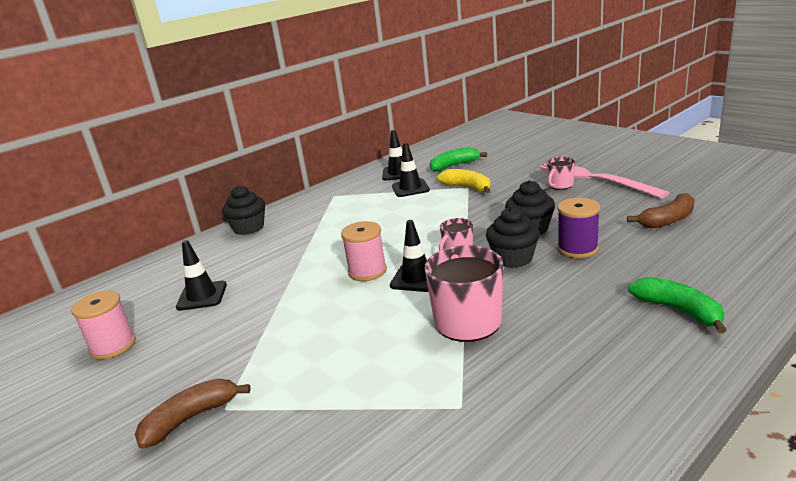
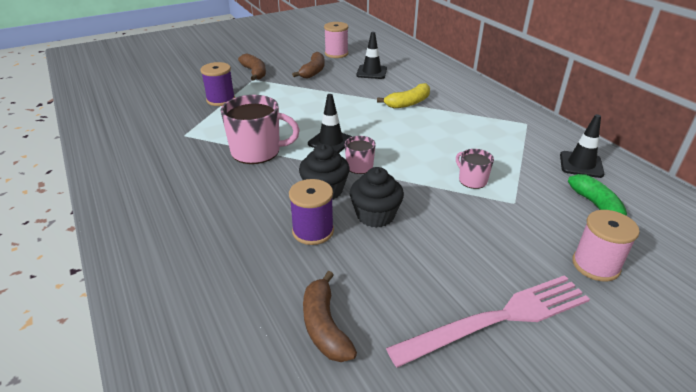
camera: 100 degrees right, 10 degrees up
black cupcake [222,185,265,235] -> none
pink spool [341,221,387,281] -> pink spool moved to [572,210,640,282]
black traffic cone [392,142,430,197] -> none
yellow banana [437,169,491,193] -> yellow banana moved to [377,83,430,108]
pink mug [547,157,575,190] -> pink mug moved to [456,149,494,189]
green banana [628,277,727,333] -> none
none -> purple spool [201,62,235,106]
none -> brown banana [292,52,325,79]

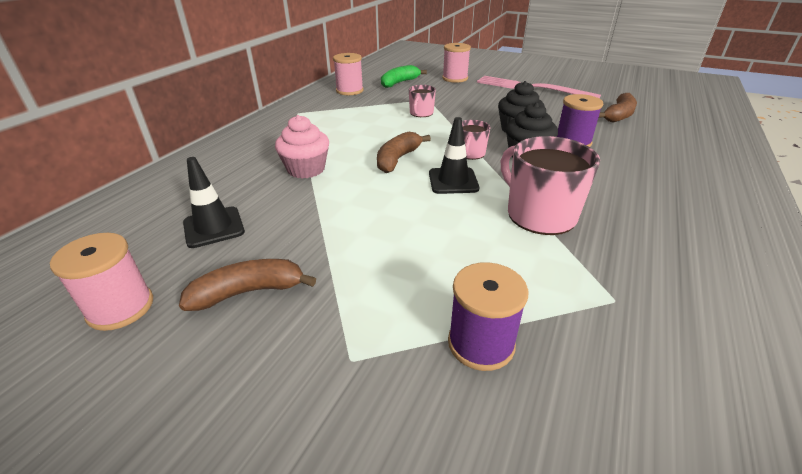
camera: 125 degrees left, 0 degrees up
brown banana [238,53,266,81] -> brown banana moved to [377,132,431,173]
yellow banana [377,83,430,108] -> pink cupcake [275,115,329,179]
black traffic cone [560,114,604,178] -> pink spool [333,53,364,95]

